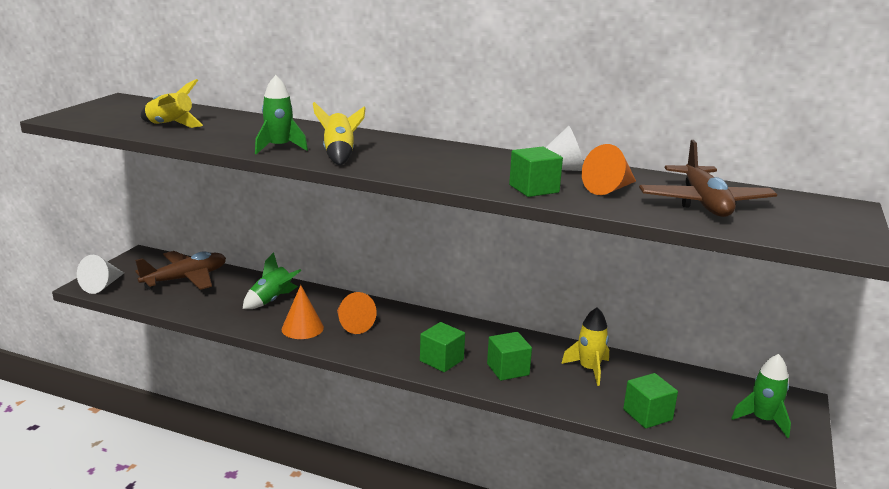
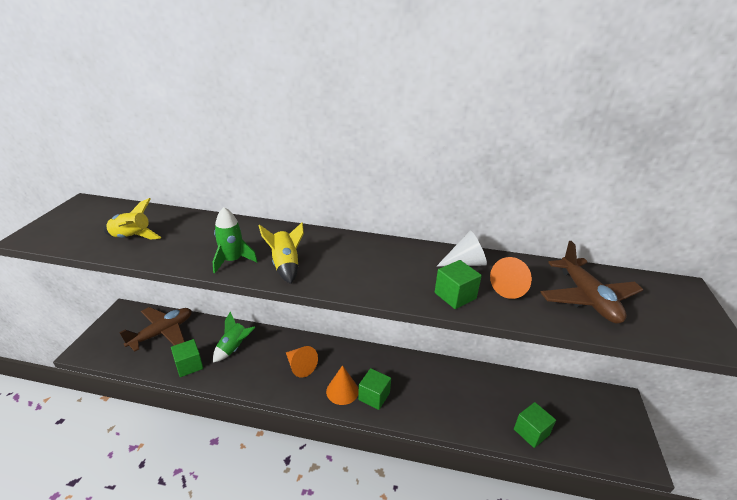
camera: 10 degrees left, 10 degrees up
white cone [77,255,124,294] -> none
orange cone [281,285,324,339] -> orange cone moved to [326,365,359,405]
green cube [487,332,532,381] -> green cube moved to [171,339,203,377]
yellow rocket [561,307,609,386] -> none
green rocket [731,354,791,438] -> none

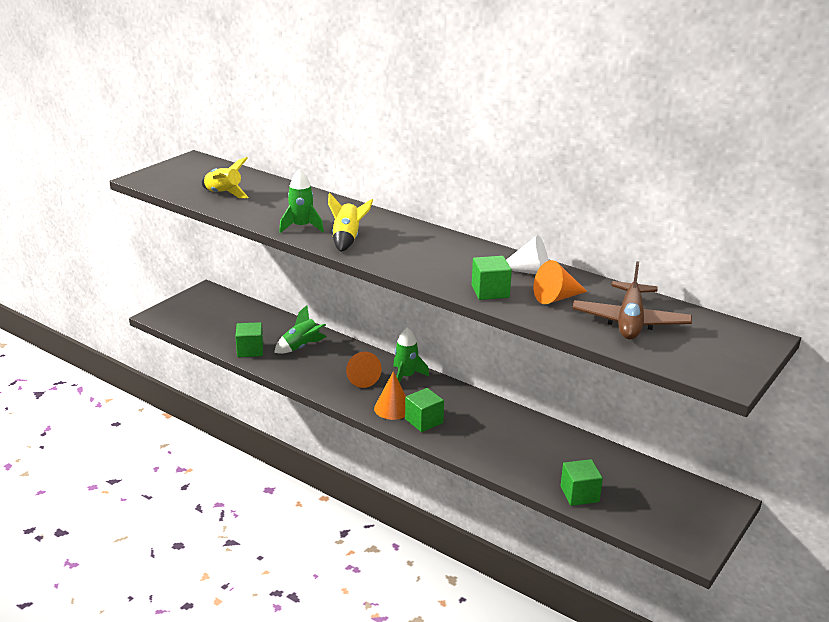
camera: 25 degrees right, 5 degrees down
brown plane [119,307,192,352] -> none
none -> green rocket [393,327,429,383]

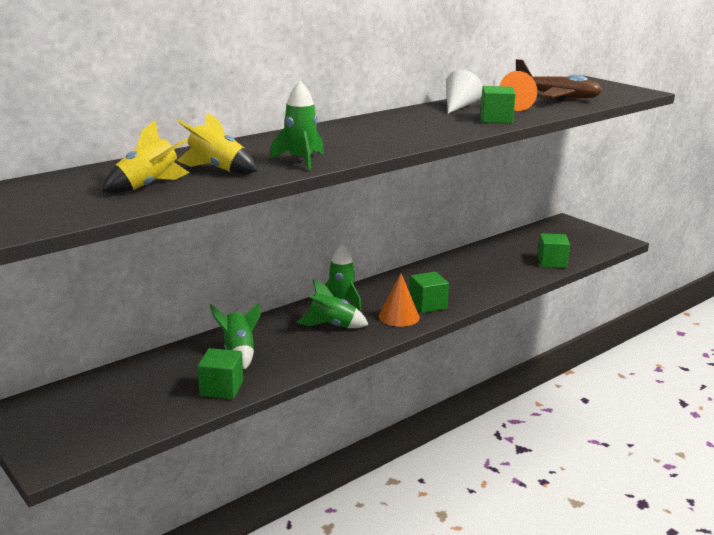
camera: 75 degrees left, 5 degrees down
yellow rocket [328,193,373,252] -> yellow rocket moved to [176,112,257,174]
orange cone [346,352,382,388] -> green rocket [296,279,369,328]

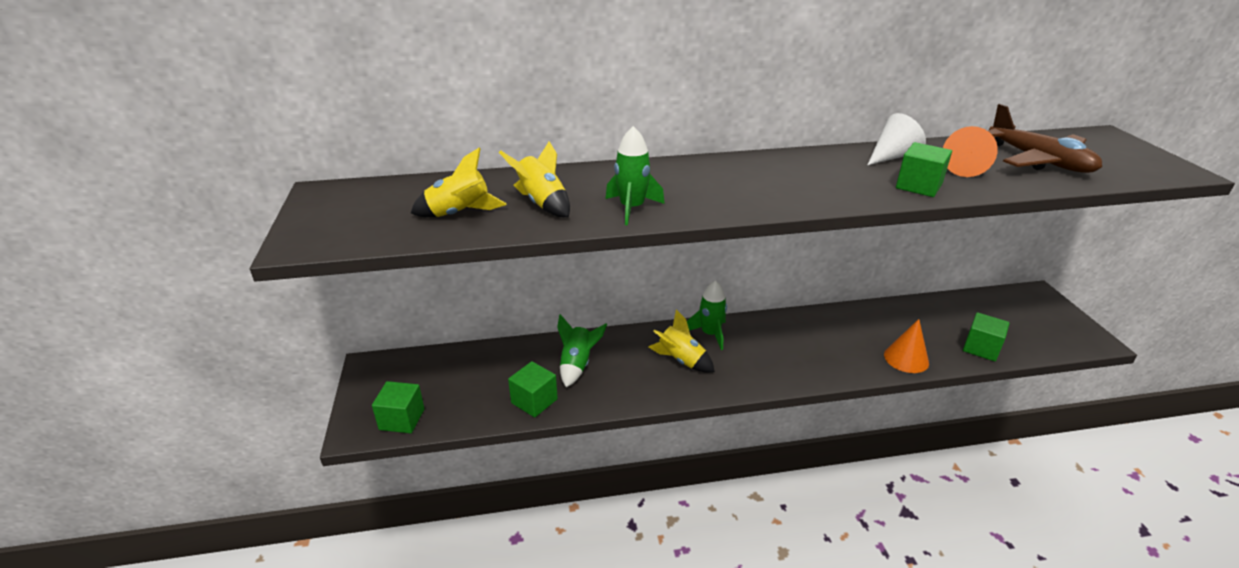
camera: 30 degrees right, 10 degrees up
green rocket [296,279,369,328] -> yellow rocket [648,309,715,373]
orange cone [379,273,420,327] -> orange cone moved to [884,319,929,373]
green cube [409,272,449,313] -> green cube moved to [372,381,425,433]

